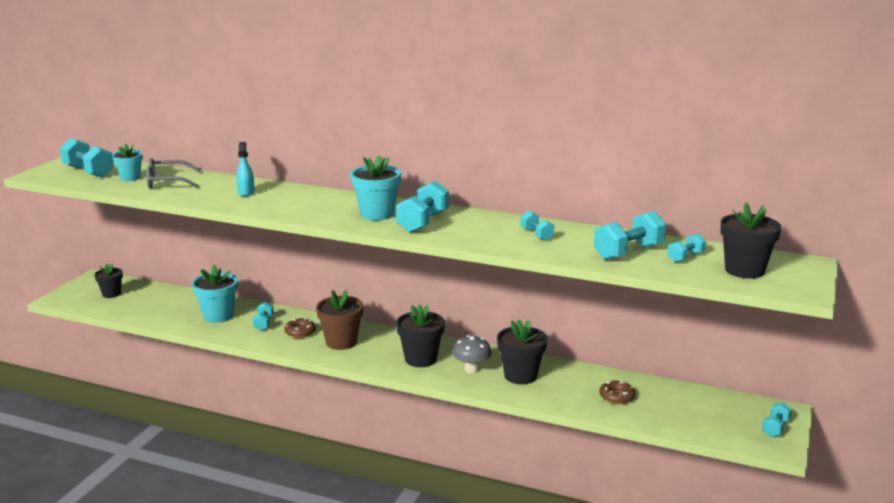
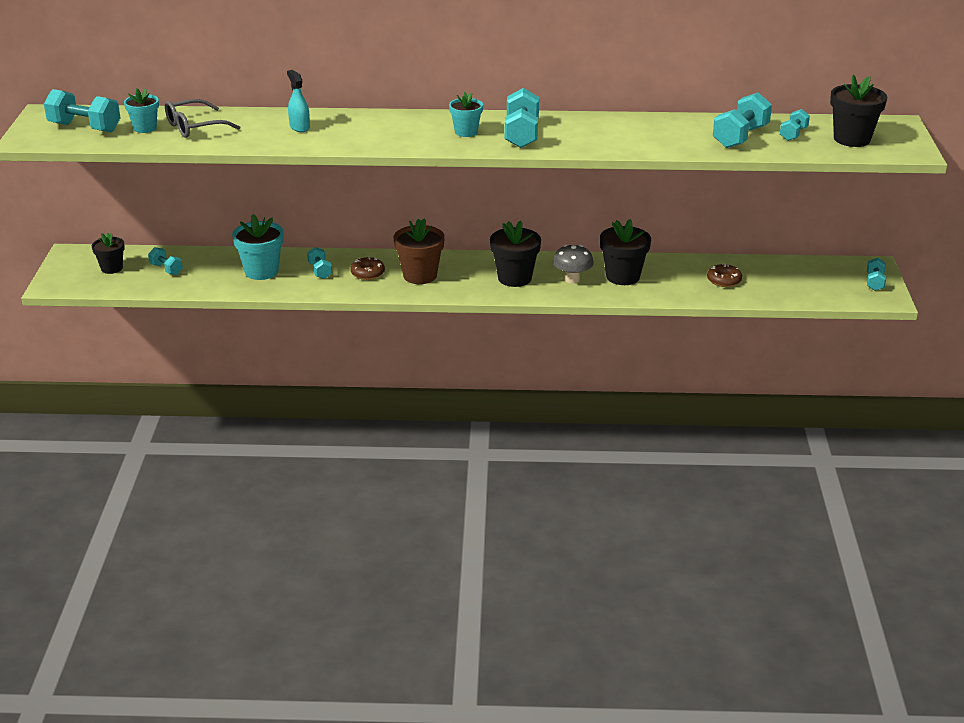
camera: 20 degrees left, 10 degrees up
turquoise flower pot [350,155,401,220] -> turquoise flower pot [449,92,483,137], size x0.63
turquoise dumbbell [521,211,554,241] -> turquoise dumbbell moved to [148,247,183,275]

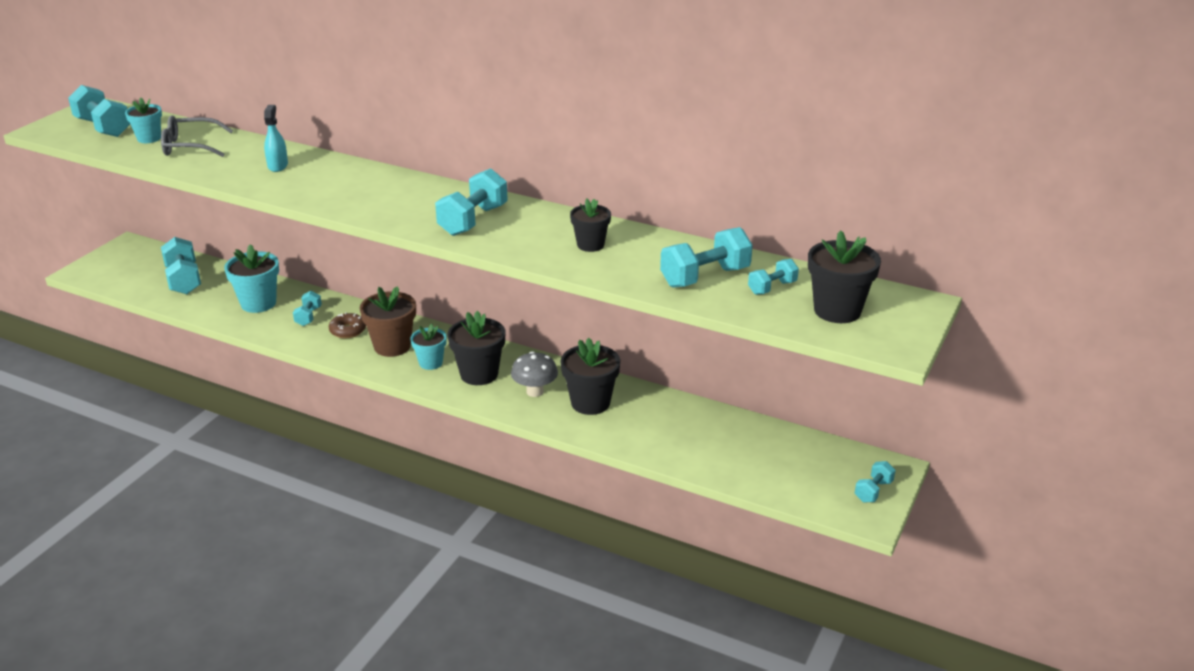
camera: 25 degrees right, 0 degrees up
black flower pot [92,232,125,274] -> black flower pot moved to [570,199,611,252]
turquoise dumbbell [148,247,183,275] -> turquoise dumbbell [161,237,201,294], size x1.78
turquoise flower pot [449,92,483,137] -> turquoise flower pot moved to [411,324,446,370]
brown donut [707,263,742,287] -> none

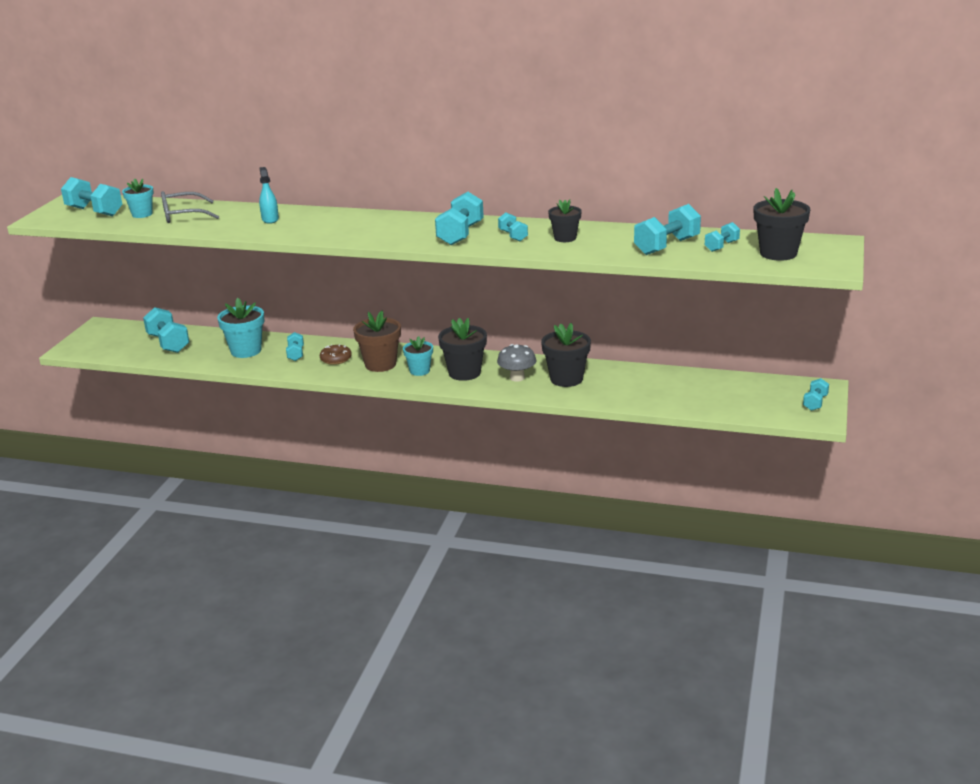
camera: 10 degrees left, 5 degrees down
none -> turquoise dumbbell [498,212,528,241]

